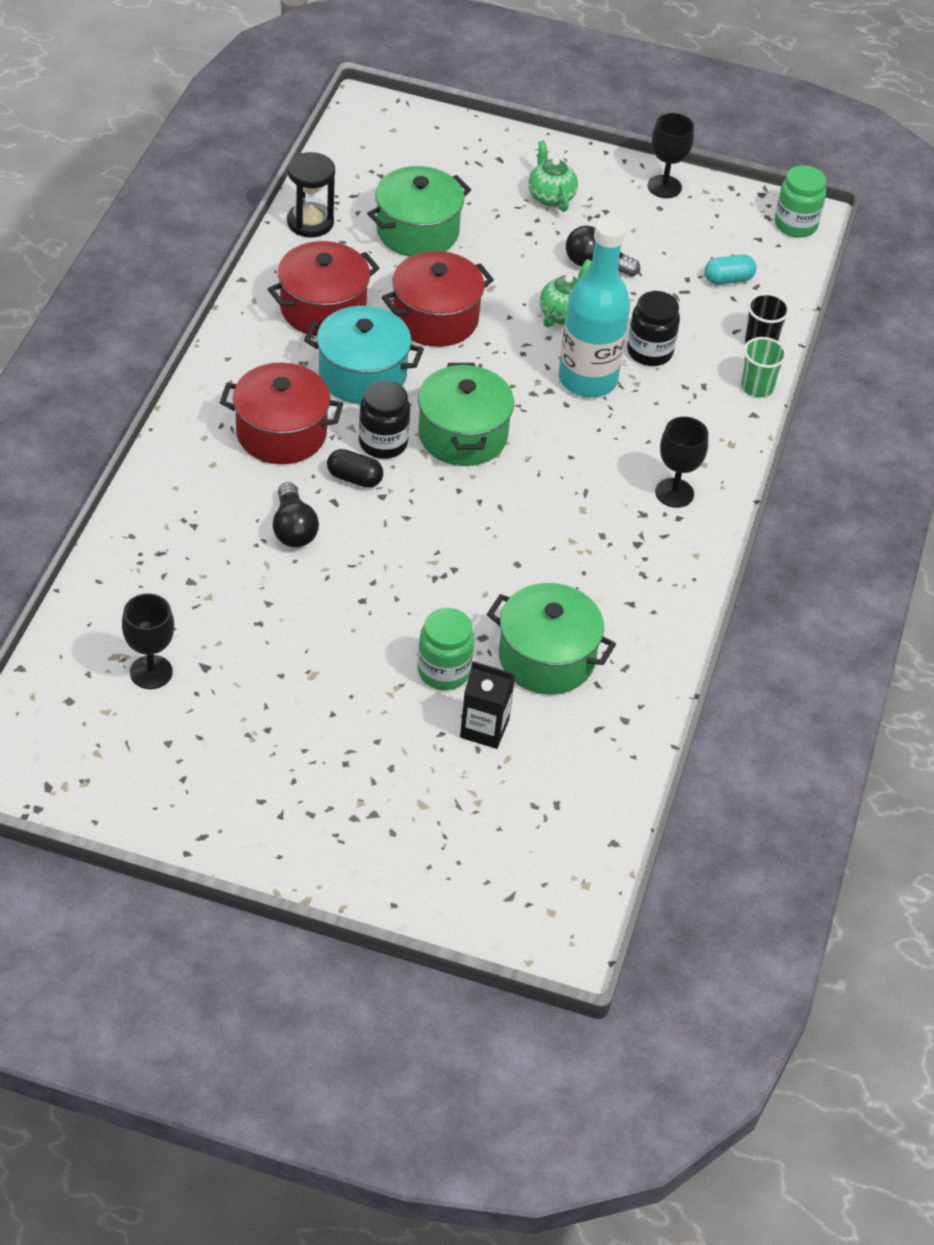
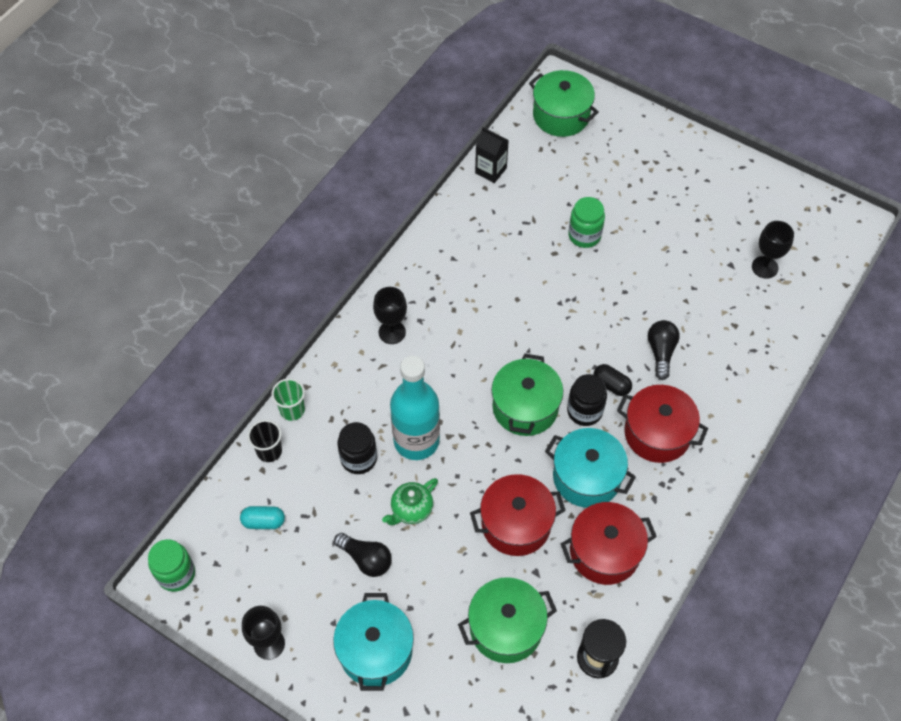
camera: 160 degrees left, 10 degrees up
black carton [460,661,515,749] -> black carton moved to [475,127,509,183]
green pot [487,583,616,695] -> green pot moved to [529,70,599,137]
green teapot [528,140,578,212] -> turquoise pot [333,593,414,691]

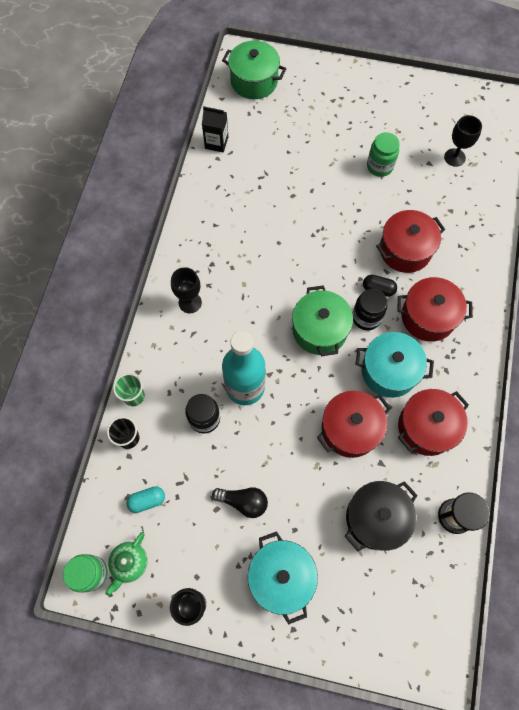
camera: 20 degrees left, 10 degrees up
green teapot [382,478,438,525] -> green teapot moved to [105,532,148,596]
green pot [458,577,557,663] -> black pot [345,481,418,552]
green jar [568,197,605,248] -> green jar moved to [367,132,400,177]
black light bulb [648,320,680,380] -> red pot [376,210,445,273]

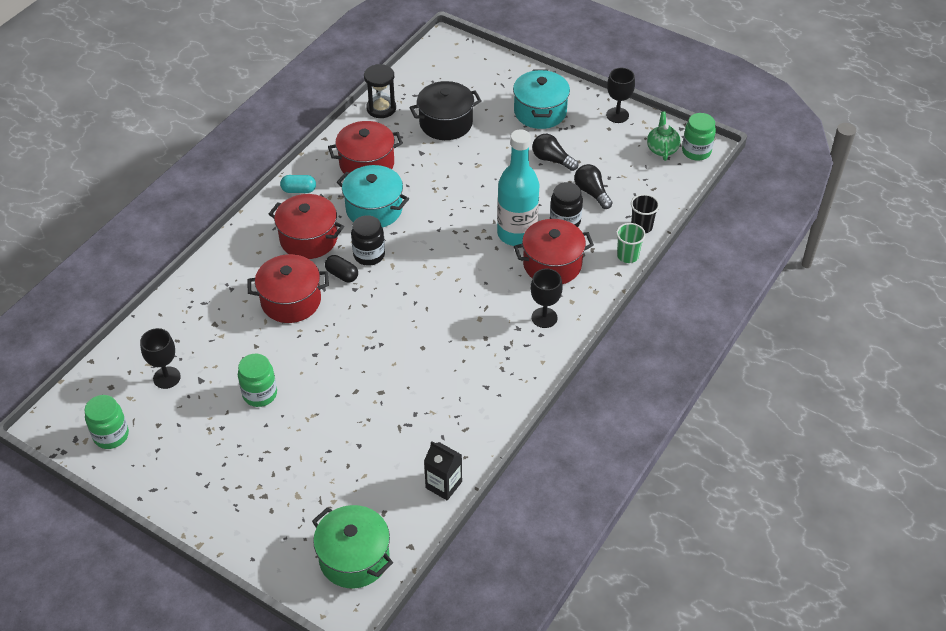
camera: 160 degrees left, 20 degrees down
green teapot [105,532,148,596] -> green teapot turned 45 degrees counterclockwise [647,111,681,161]
turquoise capsule [126,486,165,513] -> turquoise capsule moved to [280,175,316,193]
green pot [292,285,353,356] -> none
red pot [317,391,391,458] -> red pot moved to [514,219,594,284]
none -> green jar [84,395,129,449]
none -> black light bulb [574,164,613,209]

